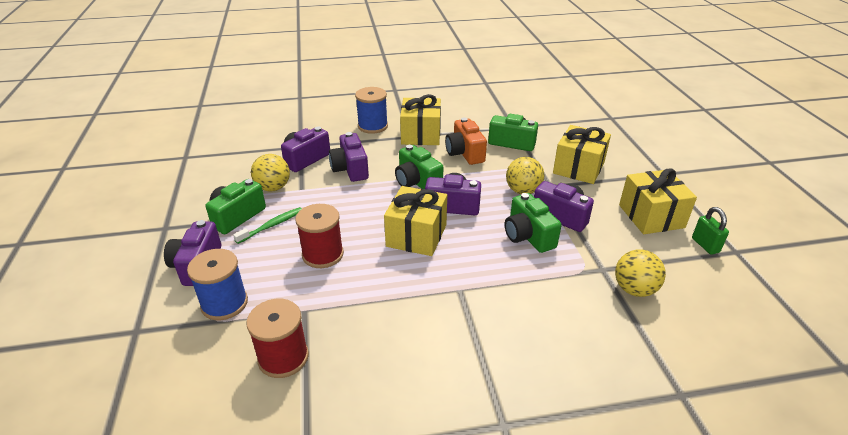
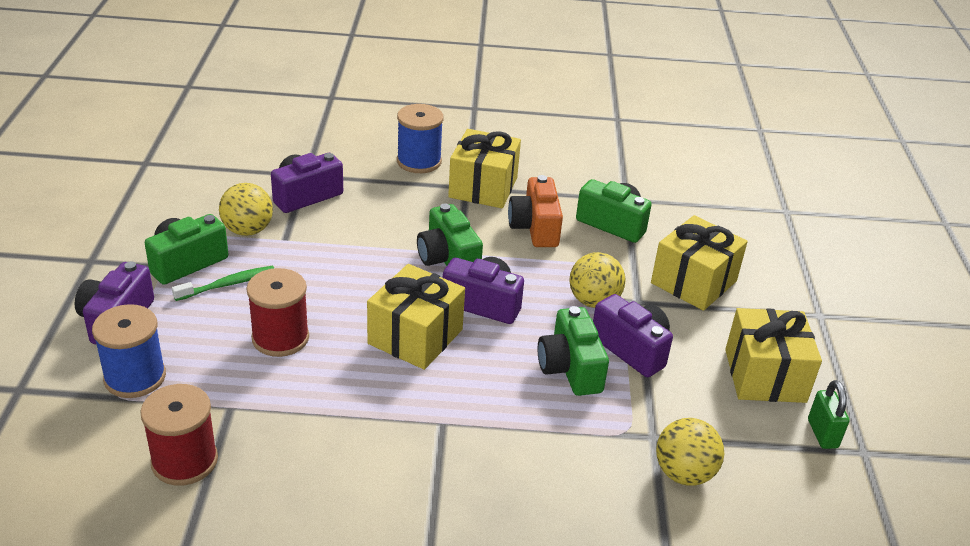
camera: 10 degrees right, 0 degrees up
purple camera [329,132,369,182] -> none

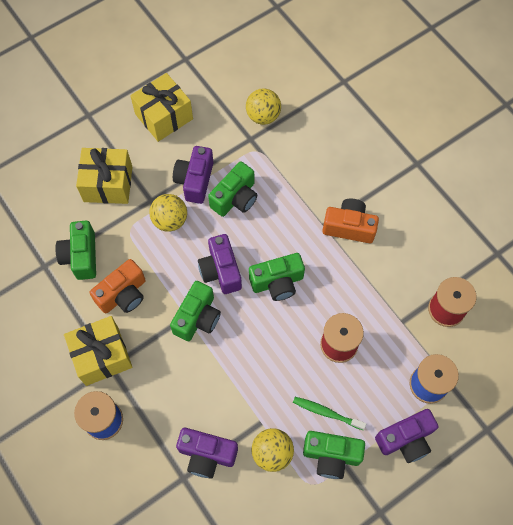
camera: 125 degrees left, 30 degrees up
yellow gift [367,264,465,370] -> green camera [249,253,305,301]
green padlock [808,380,850,449] -> none
none -> orange camera [322,199,379,243]

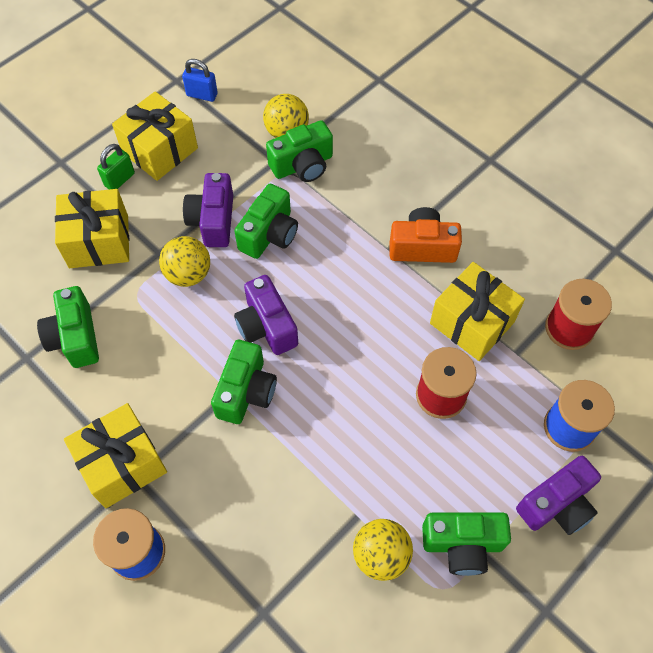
camera: 10 degrees left, 5 degrees down
orange camera [89,259,146,313] -> none
purple camera [176,428,238,478] -> none
green camera [249,253,305,301] -> green camera moved to [266,120,333,182]
green toothbrush [293,397,366,430] -> none
none -> green padlock [97,144,135,189]
none -> blue padlock [182,59,218,102]
none -> yellow gift [430,262,525,361]

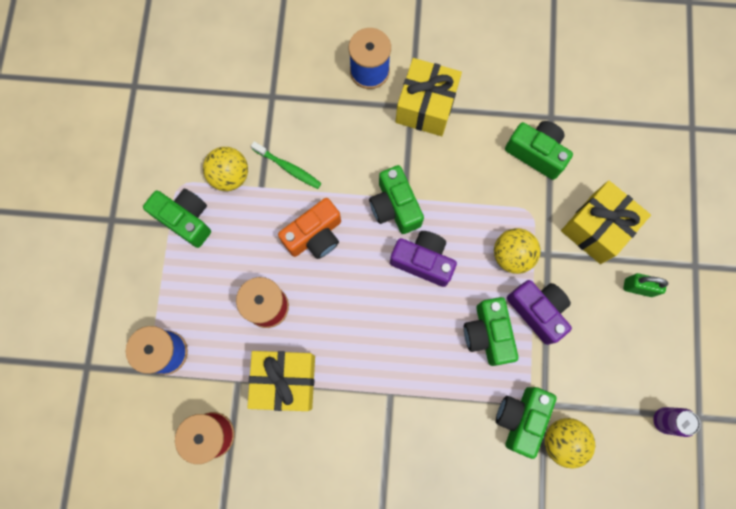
camera: 140 degrees right, 15 degrees up
green padlock [97,144,135,189] -> green padlock turned 75 degrees counterclockwise [623,273,668,297]
yellow gift [112,91,198,181] -> none
blue padlock [182,59,218,102] -> purple can [653,407,700,437]
orange camera [390,207,462,263] -> orange camera moved to [278,198,341,259]
green camera [422,513,511,576] -> green camera turned 75 degrees clockwise [143,188,211,248]
purple camera [516,456,601,535] -> none
none -> green toothbrush [251,141,321,189]

